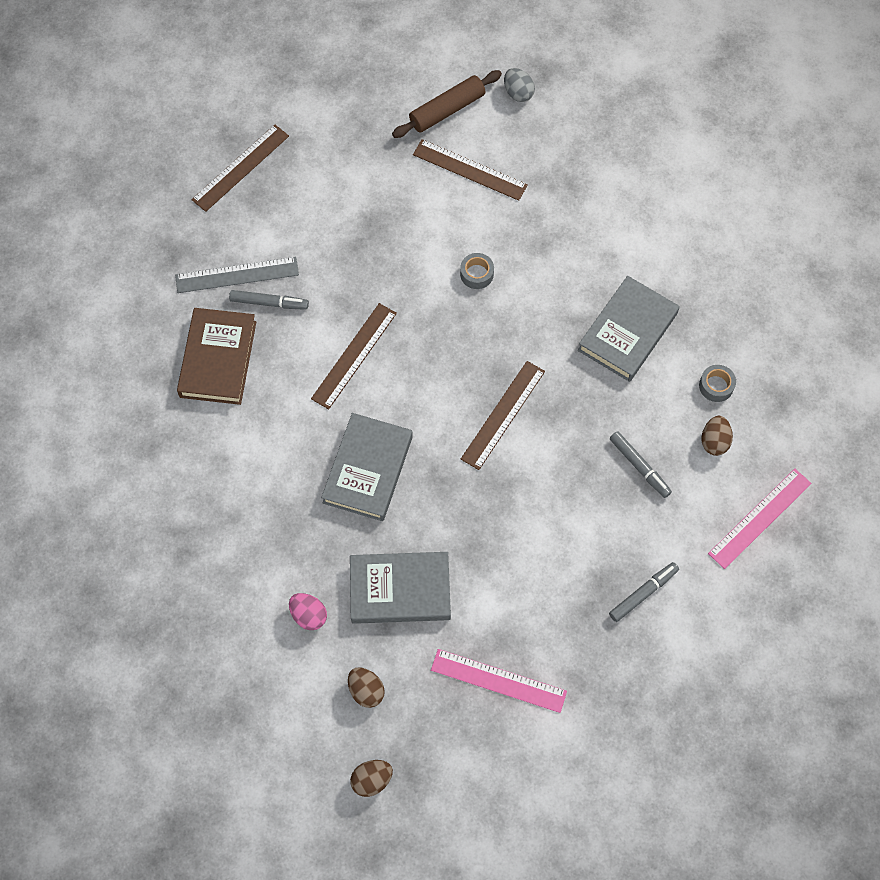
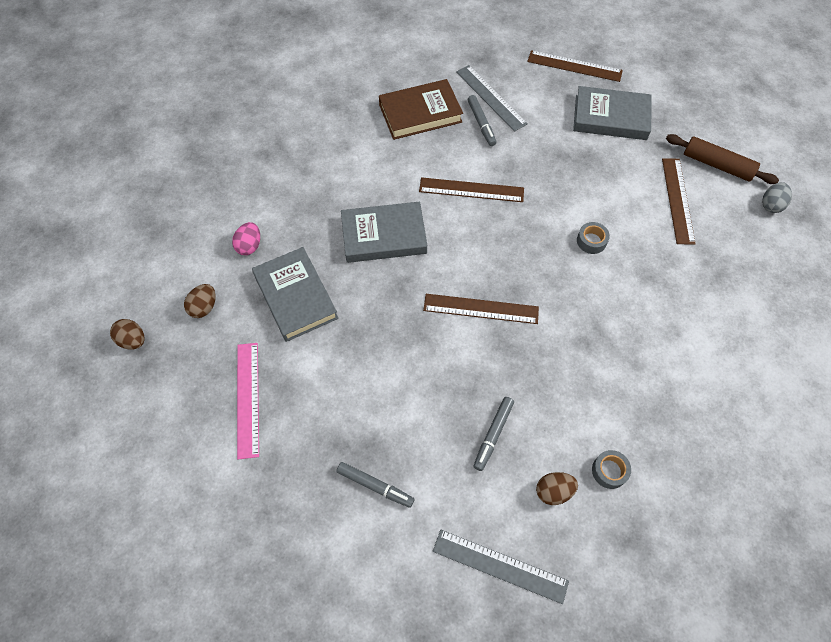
camera: 65 degrees right, 5 degrees down
grey book [578,276,680,382] -> grey book moved to [573,86,652,140]
pink ruler [708,469,811,569] -> grey ruler [433,530,569,604]

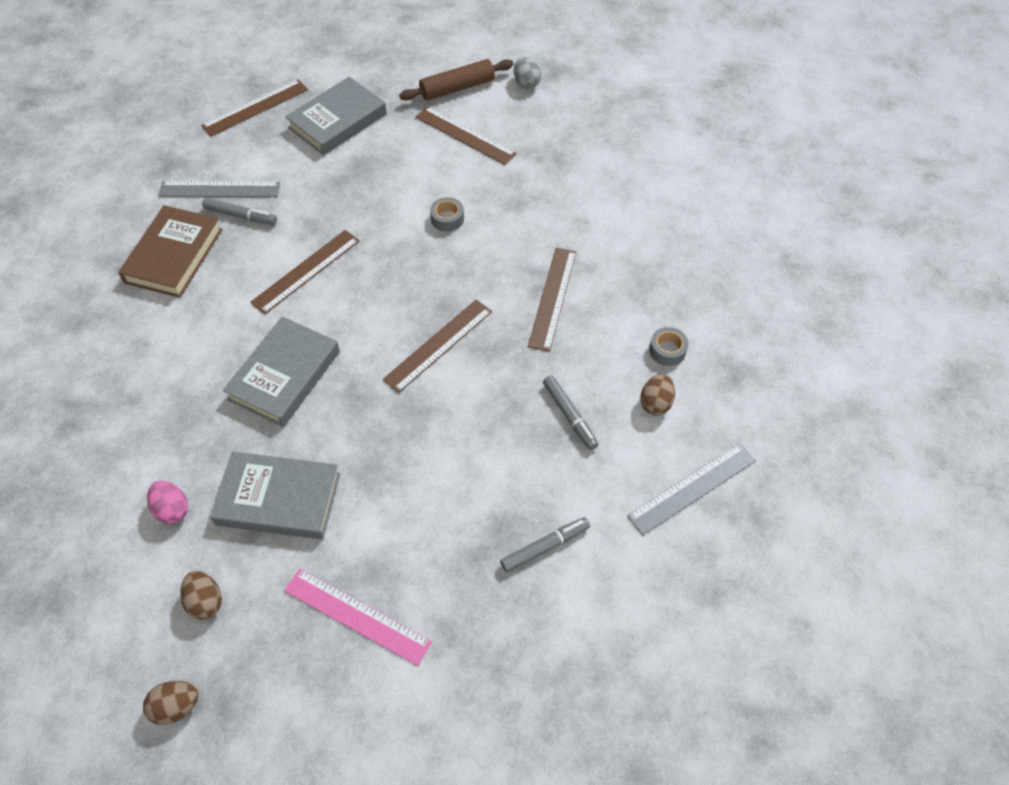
camera: 55 degrees left, 5 degrees down
none -> brown ruler [528,248,576,352]

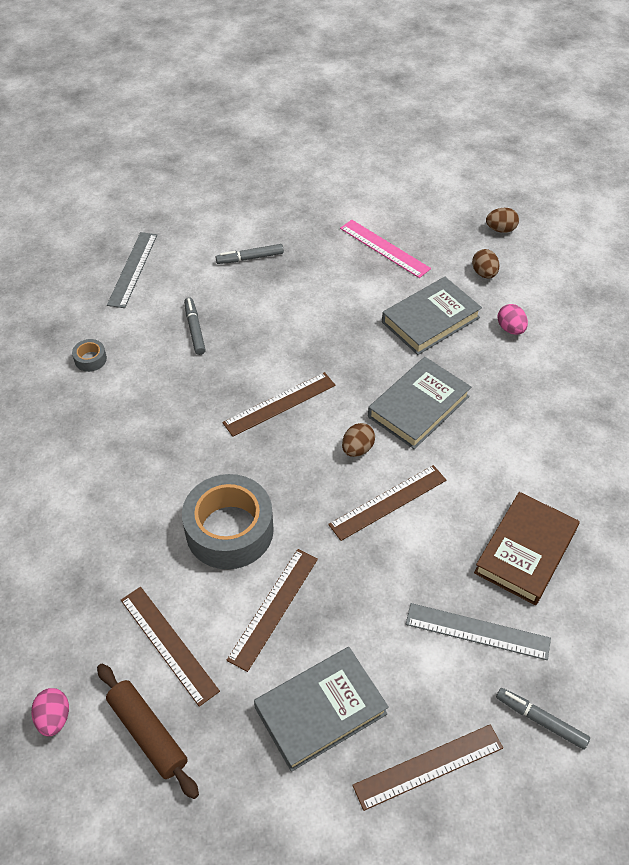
camera: 165 degrees left, 5 degrees down
grey marker [202,198,277,225] -> grey marker moved to [496,688,590,750]
grey book [210,451,340,539] -> grey book turned 60 degrees counterclockwise [382,277,482,355]
brown rolling pin [399,59,514,101] -> brown rolling pin turned 60 degrees clockwise [97,664,199,799]
grey tape [430,197,464,232] -> grey tape [182,474,274,569], size x2.41
grey egg [514,57,541,89] -> pink egg [31,688,69,737]
brown ruler [528,248,576,352] -> brown ruler moved to [227,549,318,672]
grey ruler [627,443,756,535] -> grey ruler turned 60 degrees counterclockwise [107,232,157,308]
brown egg [640,374,675,415] -> brown egg moved to [342,423,375,457]

